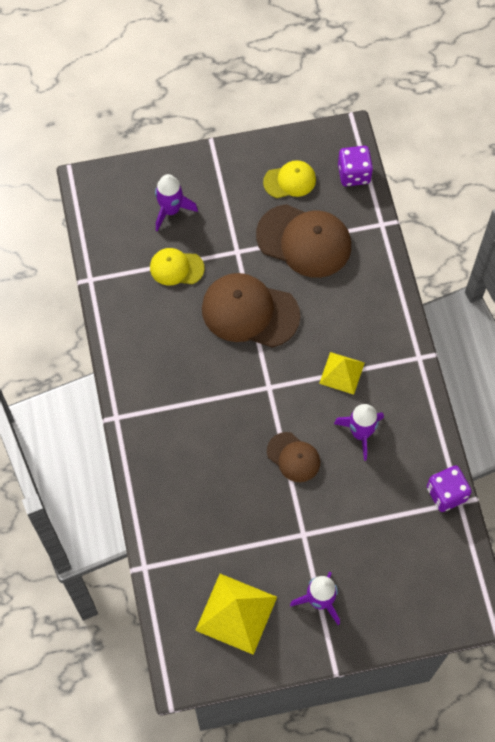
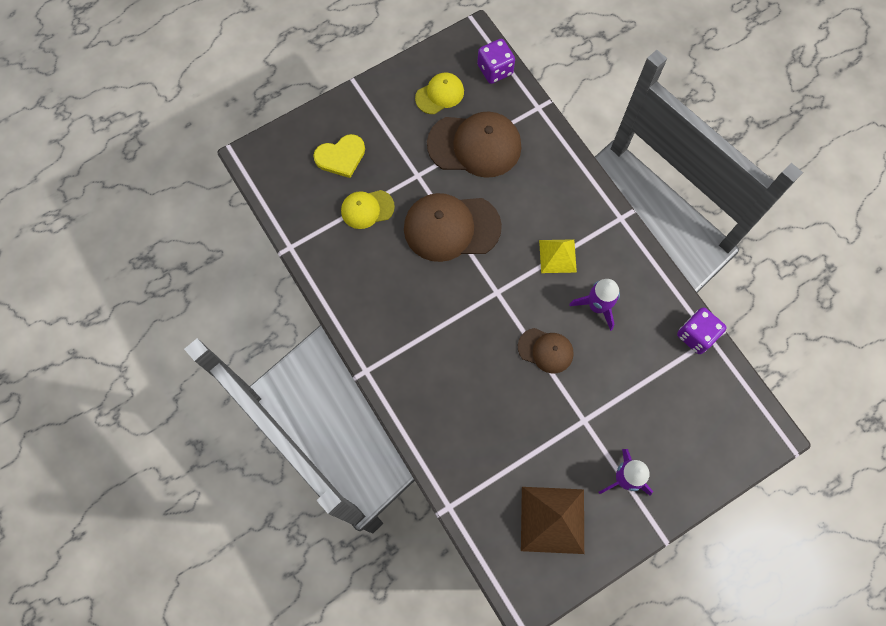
camera: 20 degrees left, 5 degrees up
purple rocket [155,174,198,231] -> yellow heart [313,134,365,178]
yellow pyramid [195,574,277,655] -> brown pyramid [521,487,584,554]

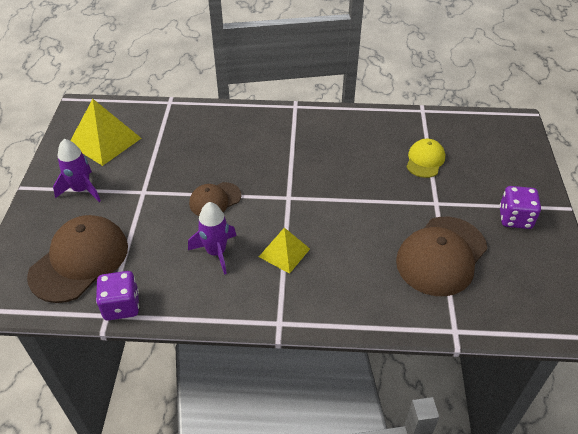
camera: 125 degrees right, 25 degrees down
yellow heart [313,134,365,178] -> none
brown cap [404,193,502,262] -> brown cap moved to [27,215,128,303]
yellow cap [415,72,464,114] -> none
purple dice [477,39,515,84] -> purple dice moved to [499,186,541,229]
brown pyramid [521,487,584,554] -> yellow pyramid [70,99,141,166]

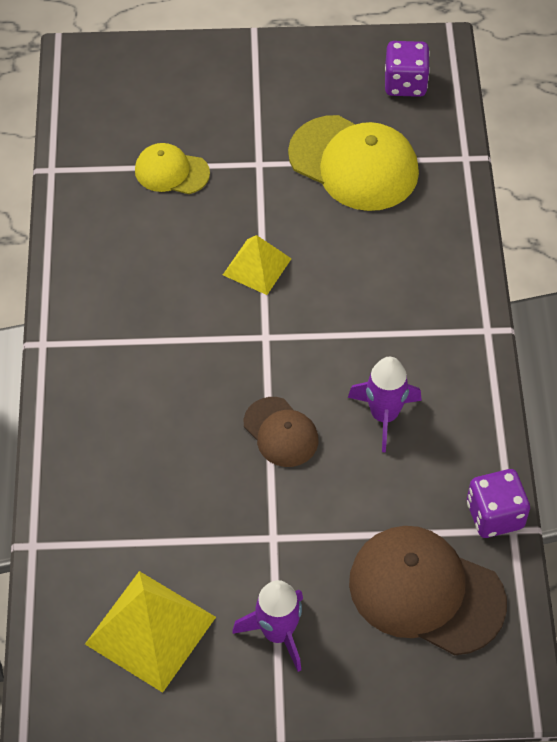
camera: 95 degrees left, 10 degrees up
yellow pyramid [259,228,310,274] -> yellow pyramid moved to [223,235,292,295]
brown cap [396,217,487,296] -> yellow cap [288,115,419,211]
purple dice [499,186,541,229] -> purple dice moved to [385,41,430,97]

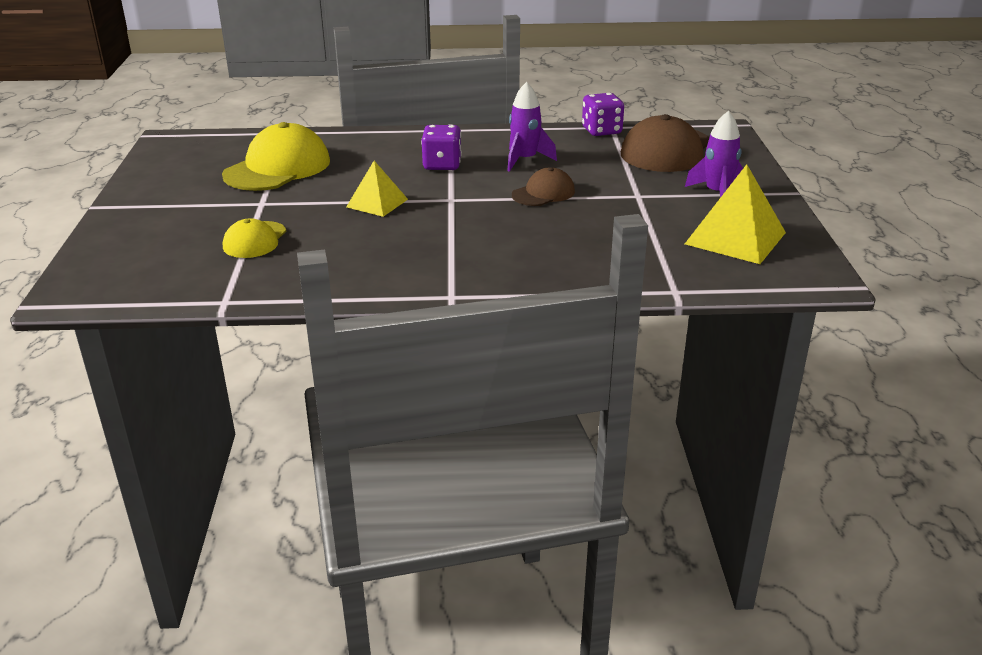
camera: 90 degrees left, 25 degrees down
purple dice [385,41,430,97] -> purple dice moved to [421,125,462,170]

